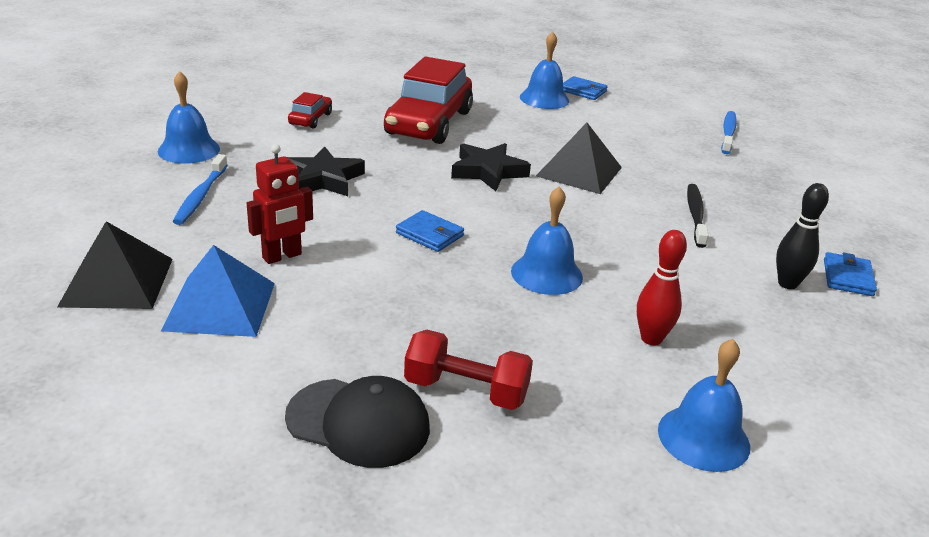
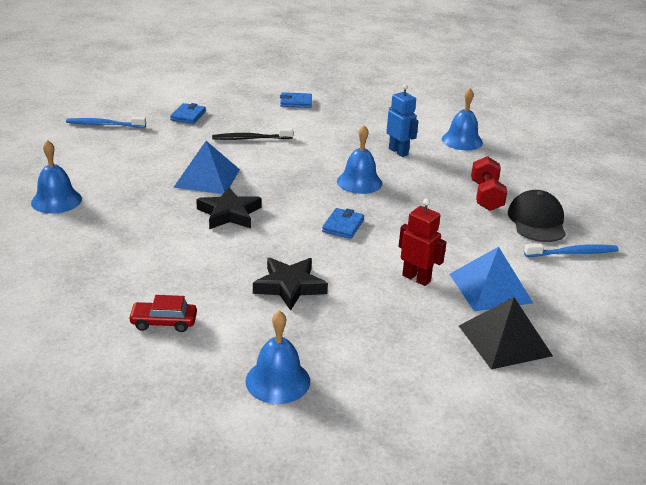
camera: 105 degrees left, 0 degrees up
blue toothbrush [173,154,228,225] -> blue toothbrush moved to [524,243,619,257]
red car [384,56,473,144] -> none
black pyramid [536,123,622,194] -> blue pyramid [173,141,240,194]
blue wallet [563,76,608,100] -> blue wallet moved to [170,103,206,124]
red bowling pin [637,230,687,345] -> blue robot [386,84,418,157]
black bowling pin [776,183,829,289] -> none

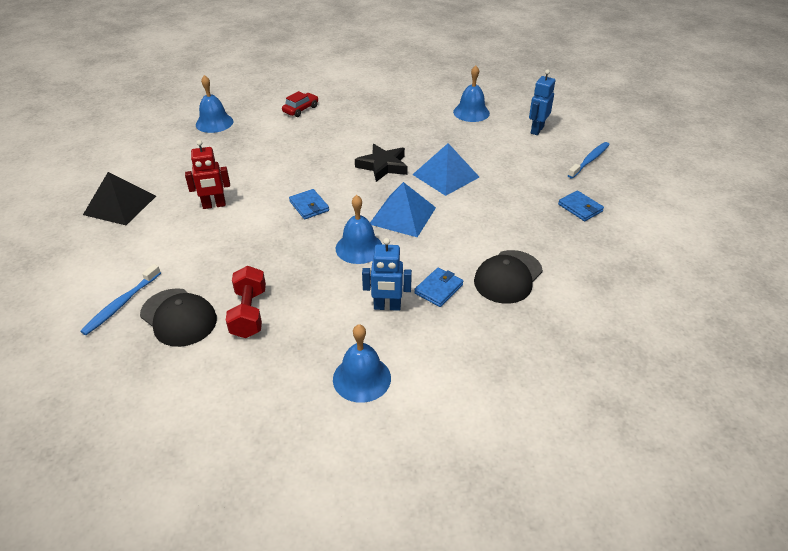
camera: 130 degrees right, 10 degrees up
black toothbrush [212,128,293,140] -> none
black star [253,258,328,311] -> none
blue wallet [280,92,312,108] -> blue wallet moved to [414,268,463,307]
blue pyramid [449,247,533,311] -> blue pyramid moved to [370,182,436,237]
red dumbbell [471,156,507,211] -> red dumbbell turned 45 degrees clockwise [226,266,266,338]
none -> black cap [474,250,543,304]
none -> blue robot [529,69,555,135]

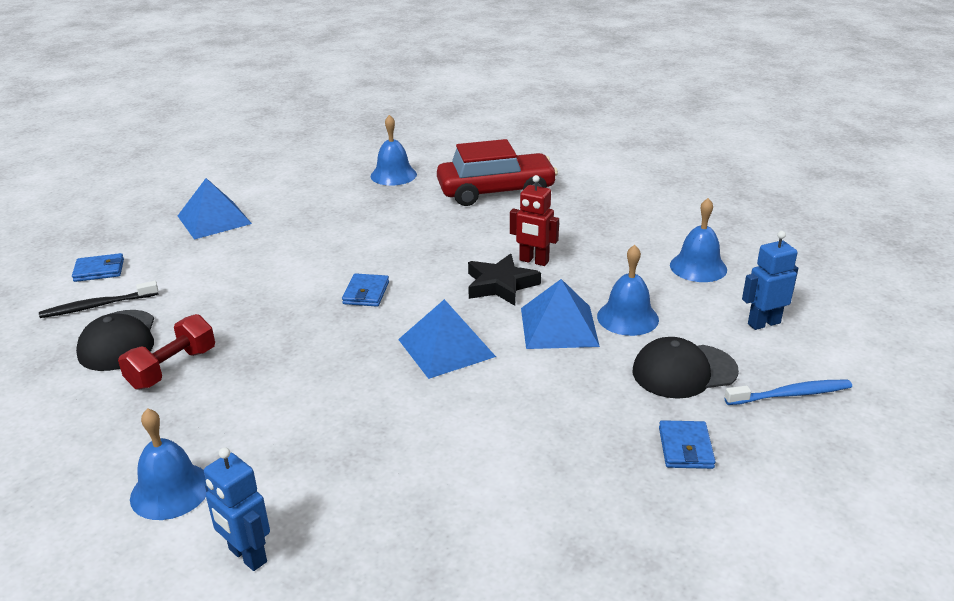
camera: 40 degrees right, 10 degrees down
blue toothbrush [80,264,161,335] -> black toothbrush [39,281,159,318]
black pyramid [83,172,156,225] -> blue pyramid [178,178,252,240]
red robot [185,140,230,209] -> red robot moved to [510,175,559,266]
red car [282,91,318,117] -> red car [437,139,558,206], size x2.21
blue bell [335,195,382,264] -> blue bell moved to [597,245,659,336]
blue robot [362,238,412,311] -> blue robot moved to [204,447,270,571]
blue wallet [414,268,463,307] -> blue wallet moved to [72,253,124,282]
black cap [474,250,543,304] -> black cap moved to [633,337,739,399]

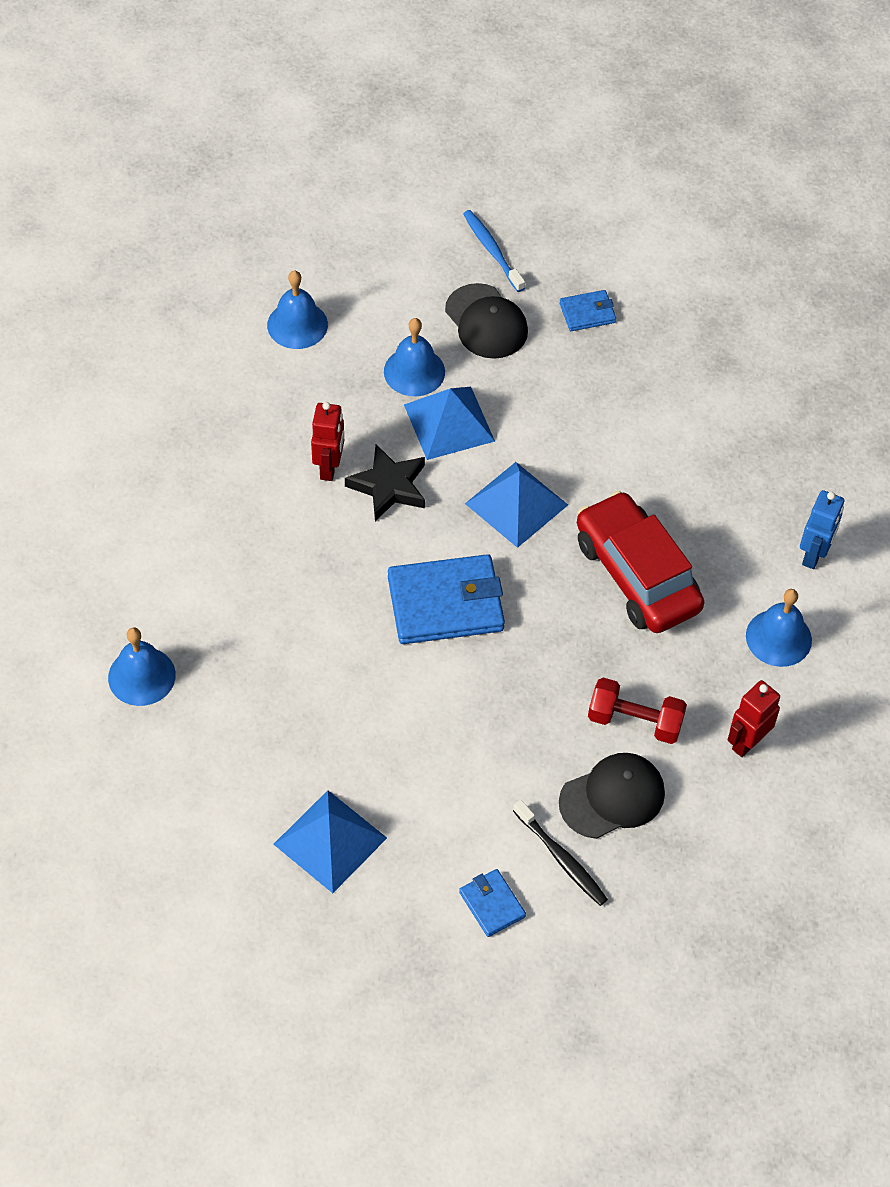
camera: 110 degrees left, 25 degrees up
blue wallet [342,273,389,307] -> blue wallet [388,554,505,644], size x2.00
red car [437,139,558,206] -> red car moved to [577,491,704,633]
blue robot [742,231,798,330] -> none
none -> red robot [728,680,780,757]

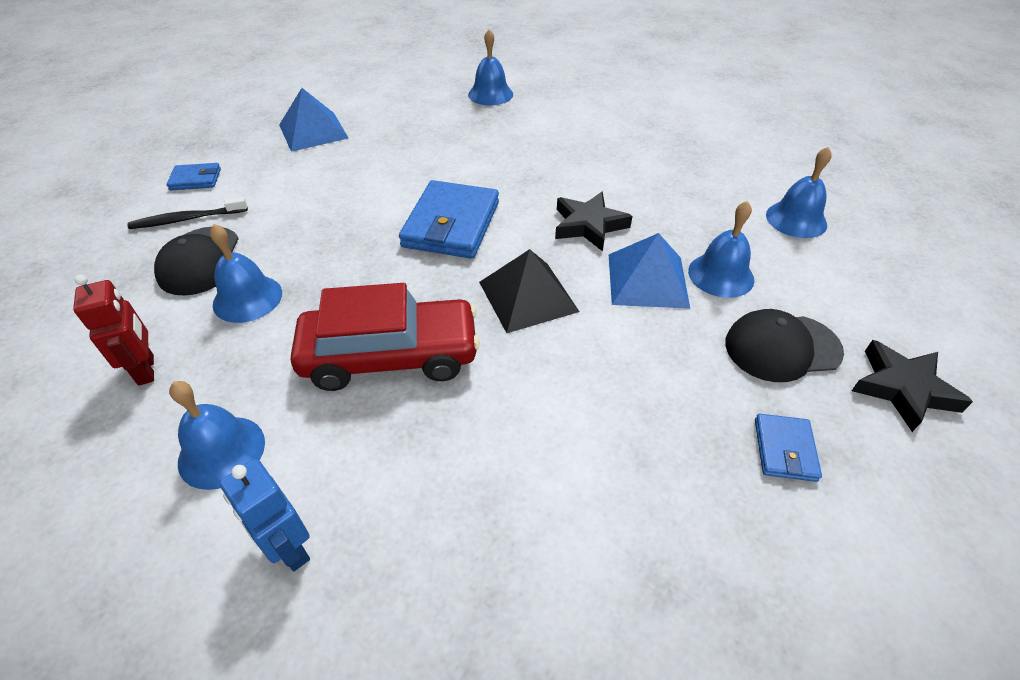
camera: 115 degrees right, 10 degrees down
red robot [311,402,344,481] -> none
blue toothbrush [463,210,525,292] -> black star [852,340,973,432]
blue pyramid [465,462,568,548] -> black pyramid [479,249,579,333]
red dumbbell [588,677,687,744] -> blue bell [210,224,282,323]

